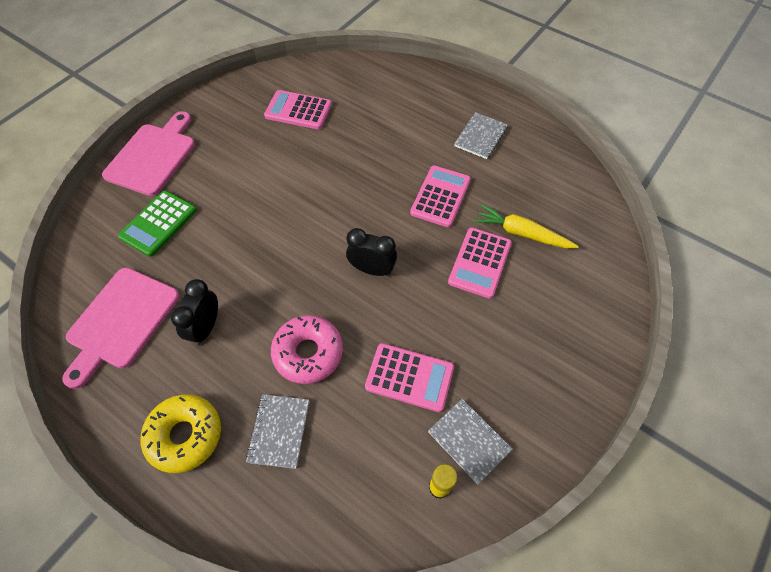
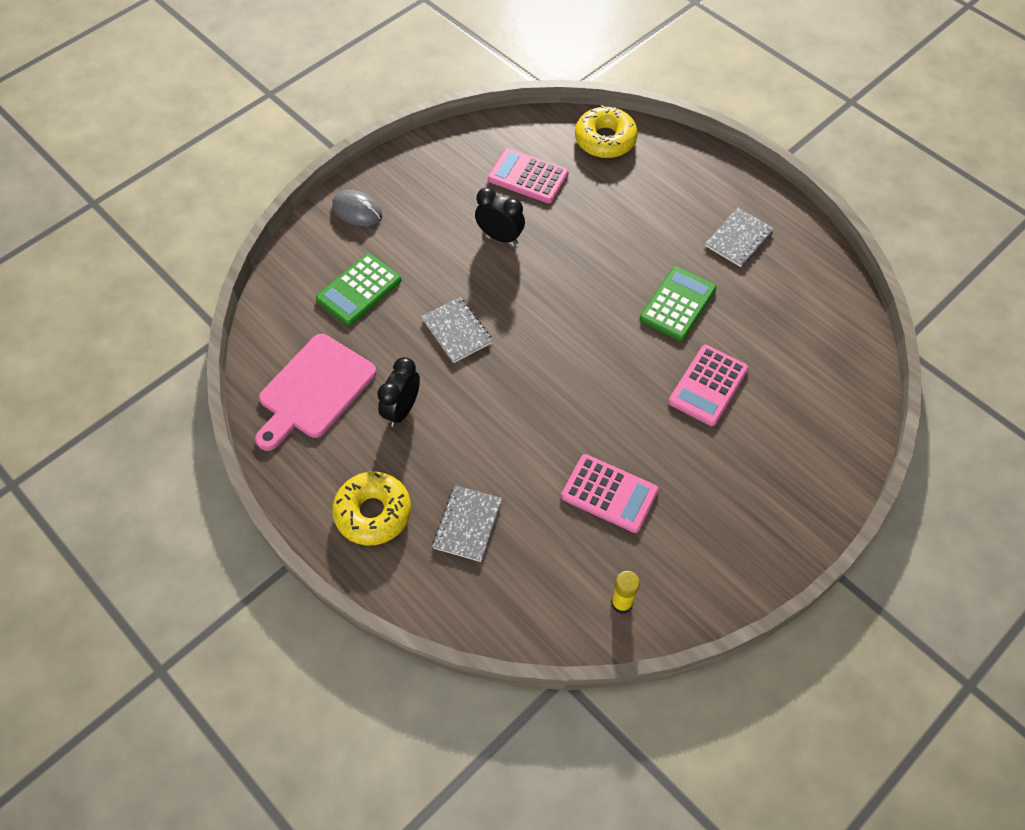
camera: 10 degrees right, 0 degrees up
pink cutting board [102,111,195,196] -> grey mouse [332,190,382,226]
pink donut [271,315,343,384] -> none
black clock [346,228,397,276] -> black clock moved to [475,188,525,245]
pink calculator [410,166,471,227] -> green calculator [640,266,717,341]
grey notebook [428,399,512,484] -> grey notebook moved to [422,297,493,363]
yellow carrot [474,204,579,248] -> none
none -> yellow donut [575,105,638,158]

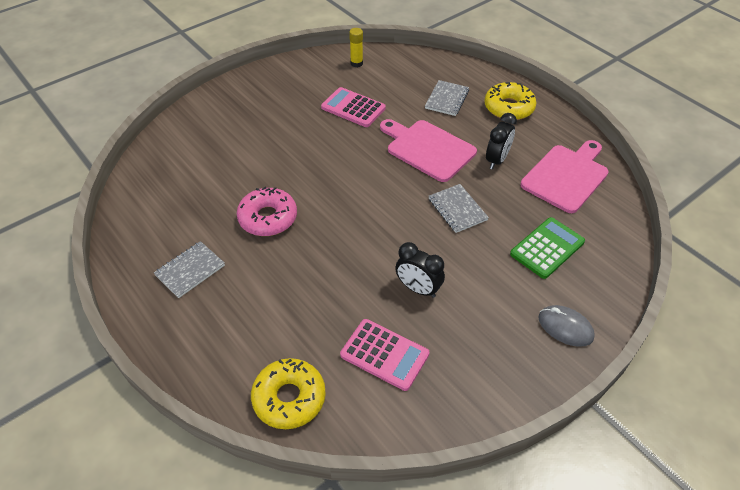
camera: 175 degrees left, 10 degrees down
green calculator [640,266,717,341] -> pink donut [237,187,297,236]
pink calculator [668,345,749,426] -> none
none -> pink cutting board [380,119,477,182]

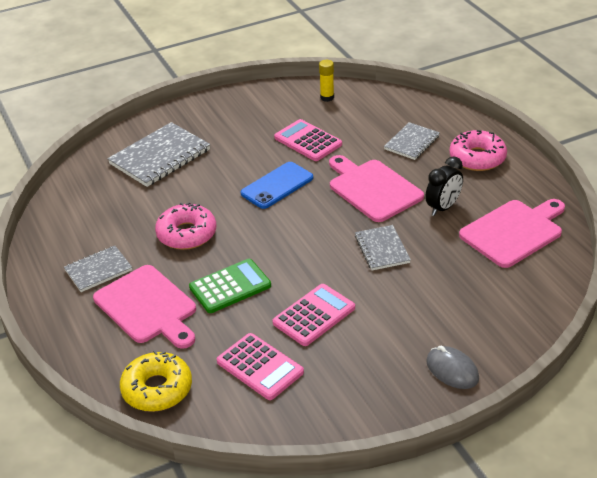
camera: 15 degrees right, 10 degrees down
black clock [395,242,445,298] -> pink calculator [272,284,355,346]
yellow donut [484,82,536,120] -> pink donut [450,130,507,171]
green calculator [510,217,585,279] -> green calculator moved to [189,259,271,313]
none -> pink cutting board [93,265,196,349]
none -> grey notebook [107,122,210,187]
none -> blue phone [240,162,313,209]

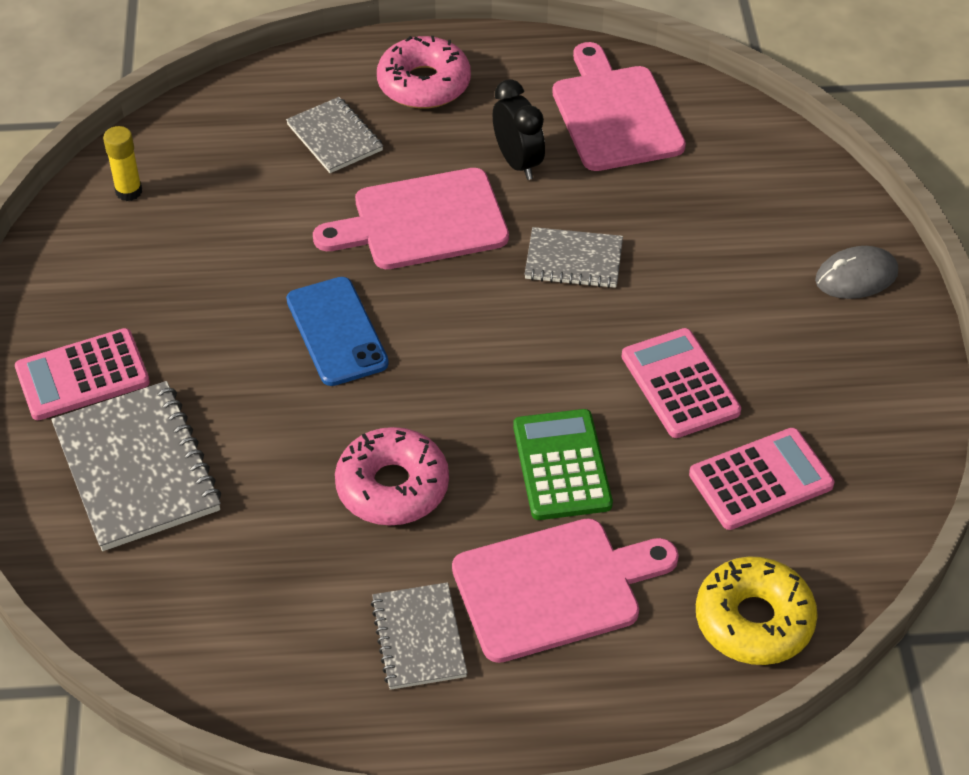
camera: 70 degrees left, 10 degrees up
pink calculator [274,119,342,161] -> pink calculator moved to [15,328,150,420]

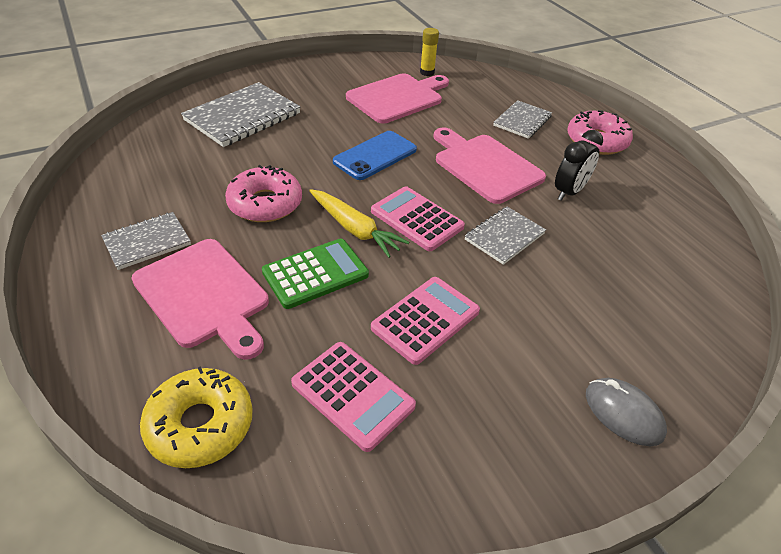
camera: 65 degrees right, 5 degrees down
pink calculator [15,328,150,420] -> pink calculator moved to [371,186,465,251]
grey notebook [524,227,623,288] -> grey notebook turned 60 degrees clockwise [465,207,546,265]
pink cutting board [552,42,686,171] -> pink cutting board moved to [346,73,449,123]
none -> yellow carrot [309,189,409,258]

